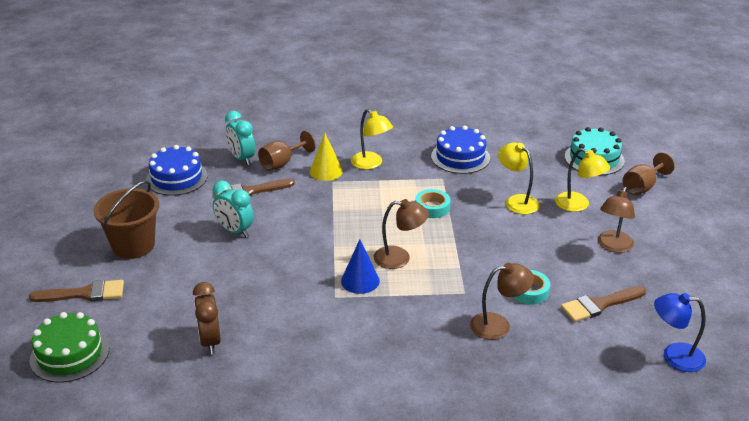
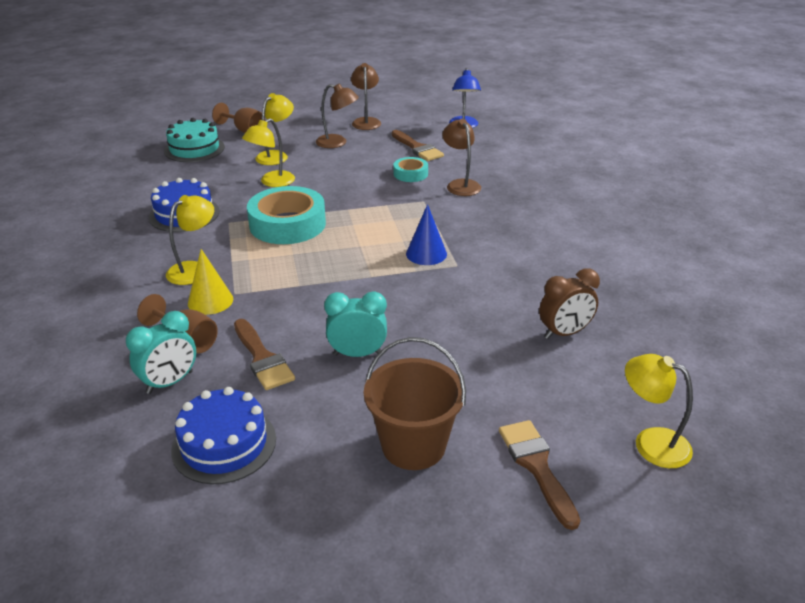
camera: 100 degrees left, 0 degrees up
green cake [30,312,109,382] -> yellow lamp [625,354,693,468]
turquoise clock [213,181,254,238] -> turquoise clock turned 120 degrees counterclockwise [324,291,387,357]
brown lamp [374,199,429,269] -> brown lamp moved to [351,63,381,130]
turquoise tape [415,189,450,218] -> turquoise tape [247,186,326,244], size x1.96

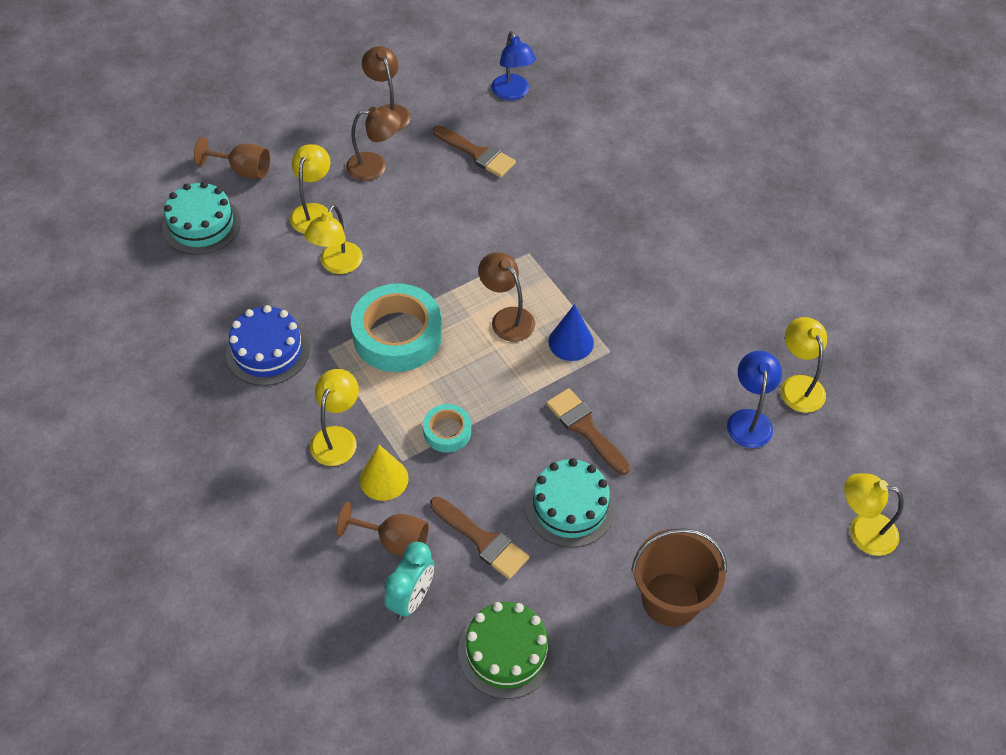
camera: 20 degrees left, 20 degrees up
blue cake [171,387,276,484] -> green cake [458,602,555,699]
turquoise clock [324,291,387,357] -> turquoise cake [525,458,615,548]
turquoise tape [393,157,428,182] -> turquoise tape moved to [423,404,471,452]
brown lamp [442,119,481,196] -> brown lamp moved to [478,252,535,342]
brown brush [499,420,580,530] -> brown brush moved to [546,388,630,475]
brown clock [539,268,600,339] -> blue lamp [727,351,782,448]
none -> yellow lamp [781,317,827,413]

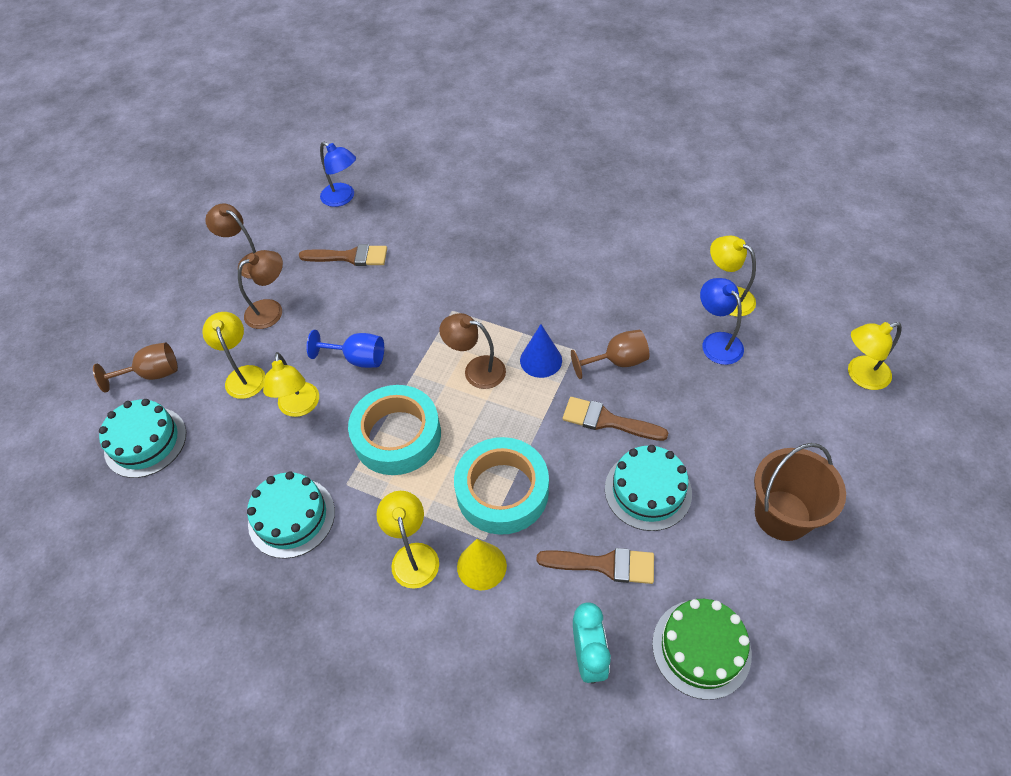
camera: 30 degrees left, 0 degrees up
blue cake [226,305,310,386] -> turquoise cake [247,471,335,559]
brown goblet [336,502,429,557] -> brown goblet moved to [571,330,650,379]
turquoise tape [423,404,471,452] -> turquoise tape [454,437,549,535], size x1.96
none -> blue goblet [306,330,384,368]

